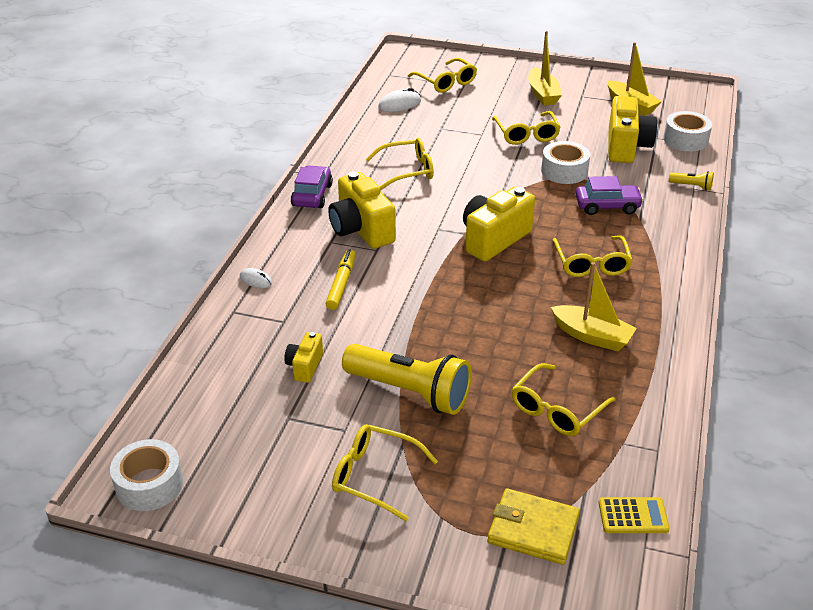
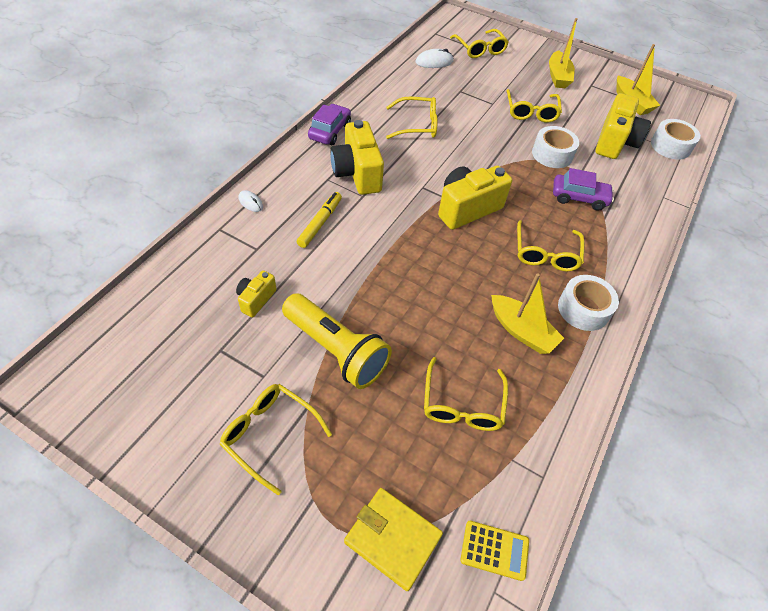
camera: 10 degrees right, 15 degrees up
white tape [110,439,183,511] -> white tape moved to [558,275,619,331]
yellow glasses [512,363,615,436] -> yellow glasses turned 45 degrees counterclockwise [424,357,508,431]
yellow flashlight [669,171,714,191] -> none

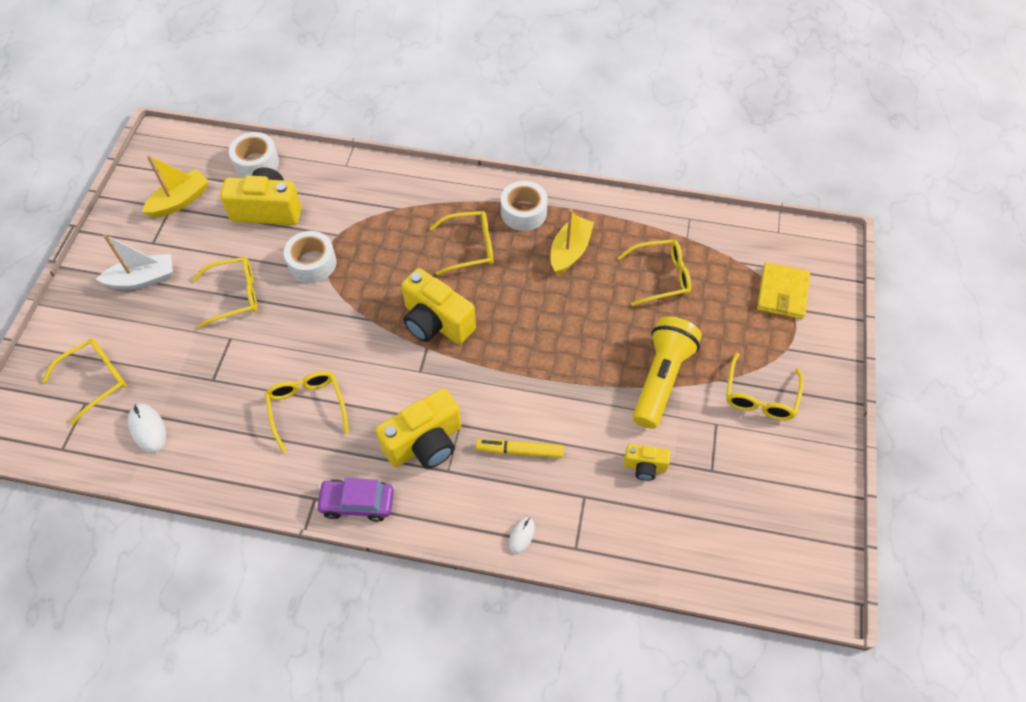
camera: 105 degrees left, 5 degrees up
yellow calculator [460,521,529,581] -> none
yellow boat [549,18,577,88] -> white boat [96,234,173,290]
purple car [553,168,614,211] -> none

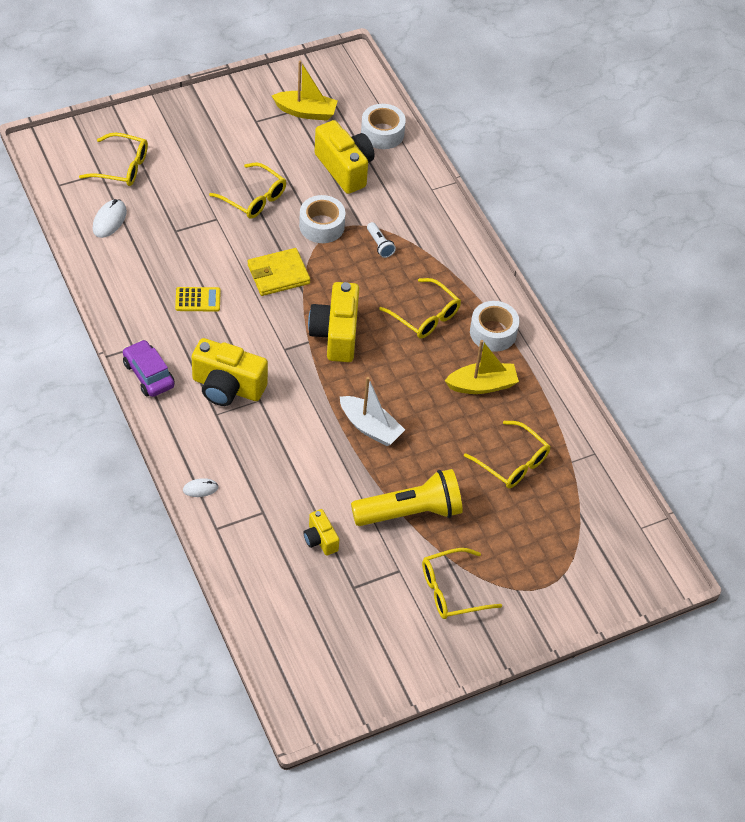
camera: 50 degrees right, 5 degrees down
white boat [96,234,173,290] -> white boat moved to [340,377,405,446]
yellow glasses [265,371,349,453] -> yellow calculator [175,287,220,312]
yellow marker [476,439,564,458] -> none
yellow wallet [757,262,810,319] -> yellow wallet moved to [248,248,310,296]
none -> white flashlight [367,222,396,258]

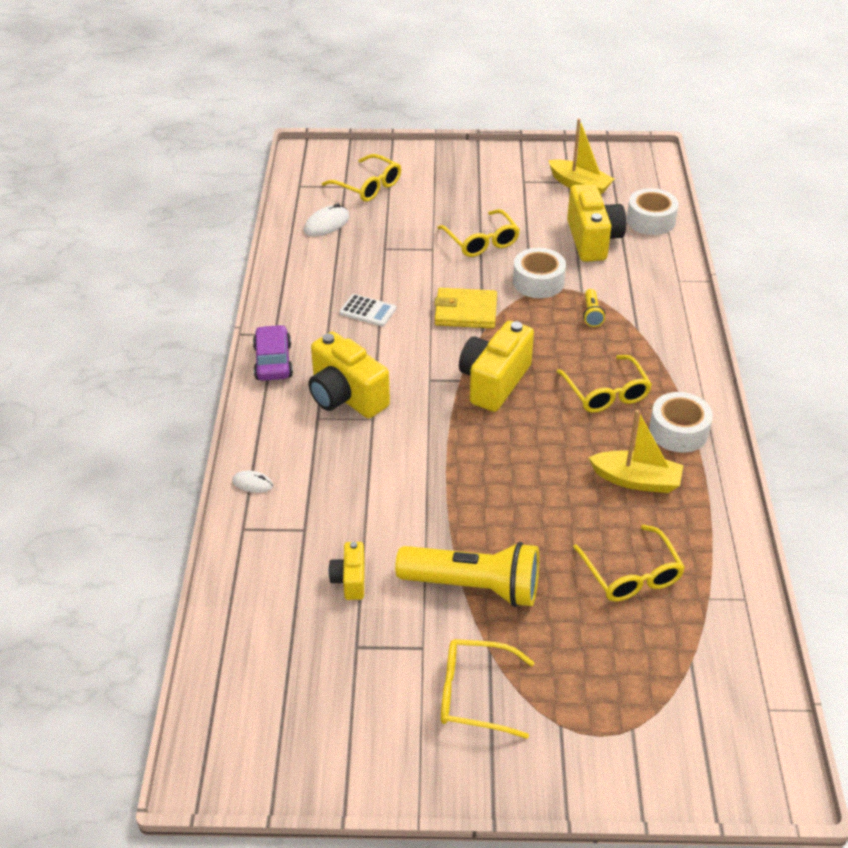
camera: 30 degrees right, 10 degrees down
yellow calculator [175,287,220,312] -> white calculator [339,294,396,327]
white boat [340,377,405,446] -> none
white flashlight [367,222,396,258] -> yellow flashlight [583,289,605,327]

